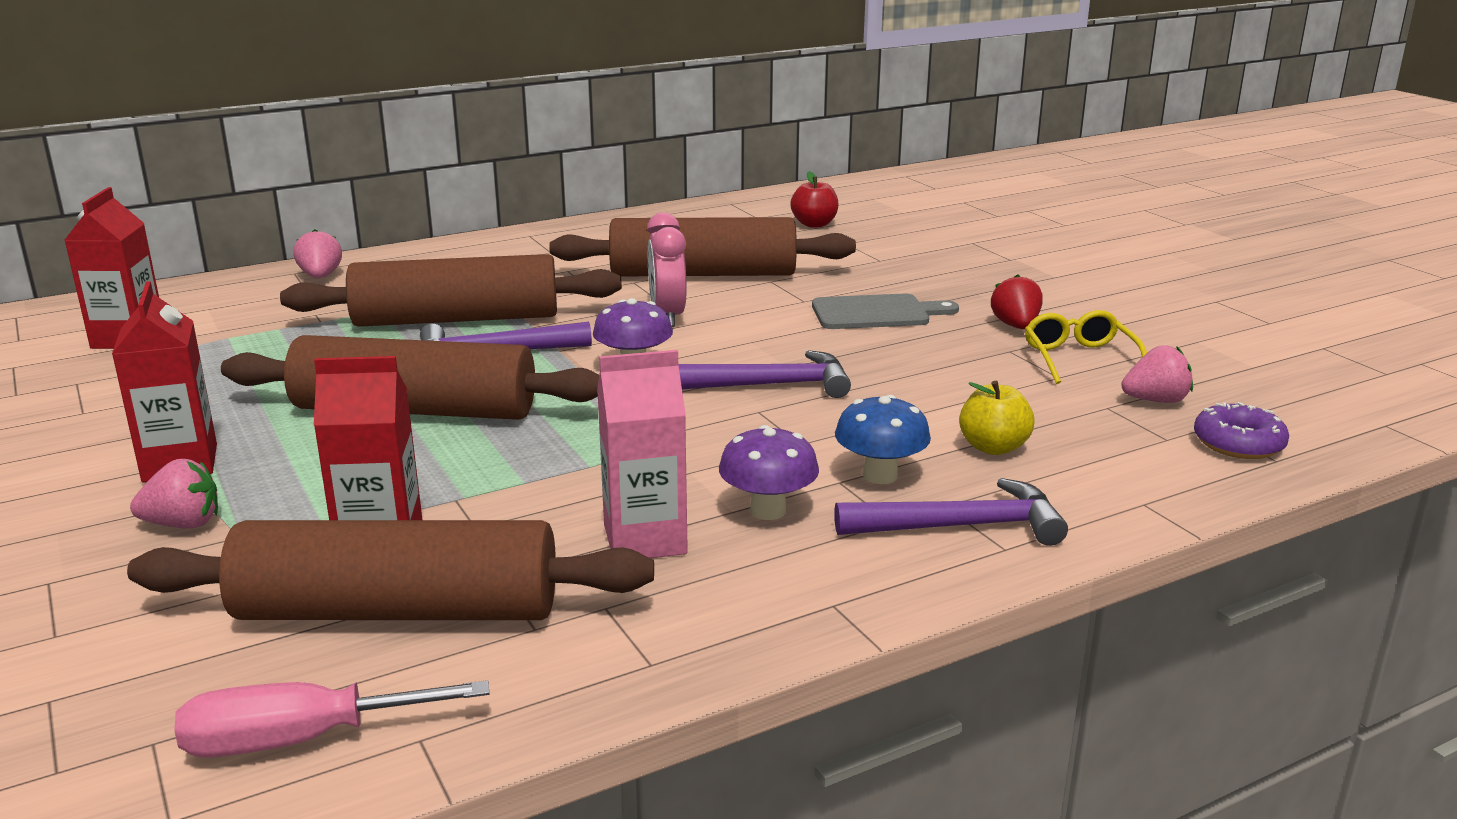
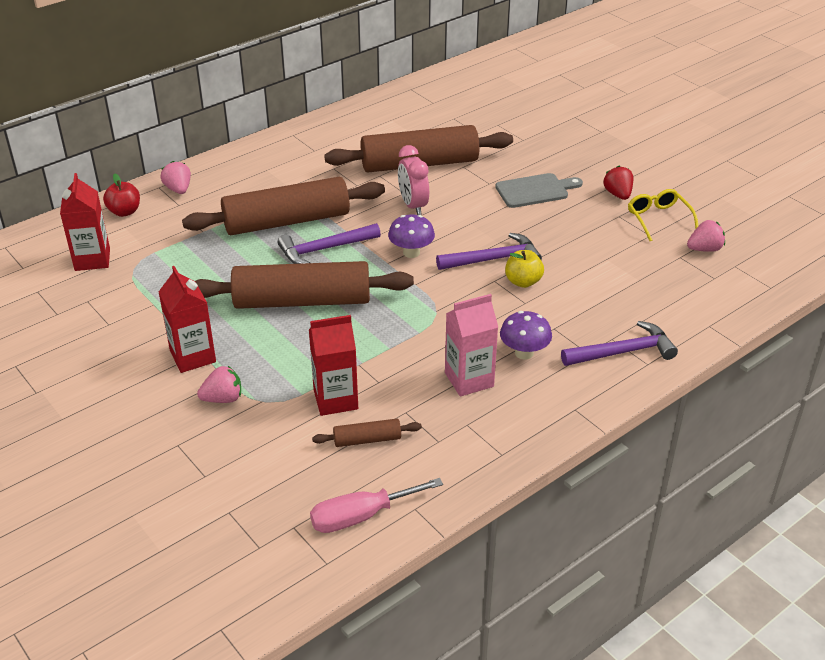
camera: 10 degrees left, 15 degrees up
brown rolling pin [127,520,654,620] -> brown rolling pin [312,419,422,447], size x0.43
red apple [790,171,838,228] -> red apple moved to [103,174,140,217]
blue mushroom [835,395,931,484] -> none
yellow apple [959,381,1035,455] -> yellow apple moved to [505,250,544,288]
purple donut [1194,402,1289,459] -> none

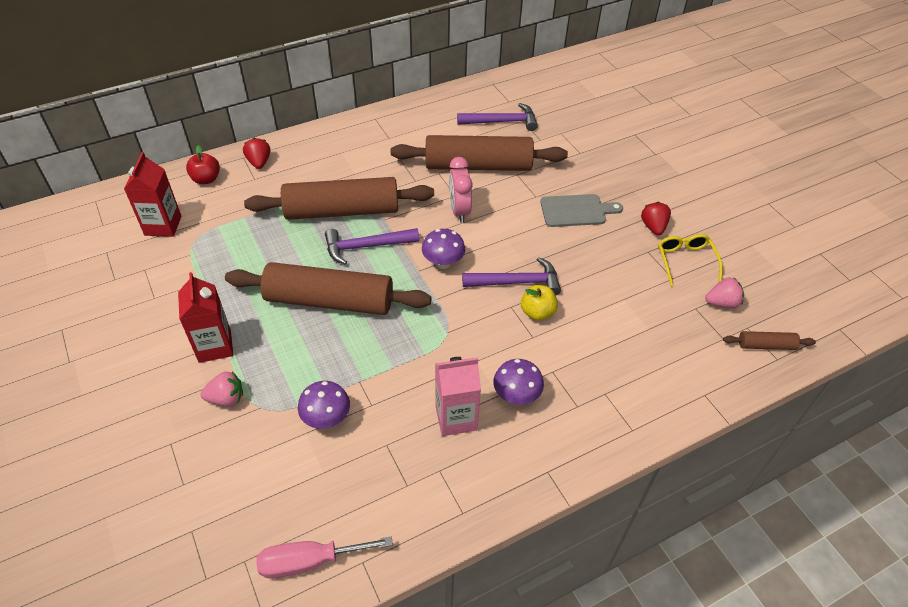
camera: 10 degrees right, 10 degrees up
pink strawberry [160,161,191,194] -> red strawberry [243,138,270,169]
red carton [309,315,358,416] -> purple mushroom [298,381,350,429]
brown rolling pin [312,419,422,447] -> brown rolling pin moved to [723,331,816,350]
purple hammer [561,321,678,366] -> purple hammer moved to [457,103,538,131]

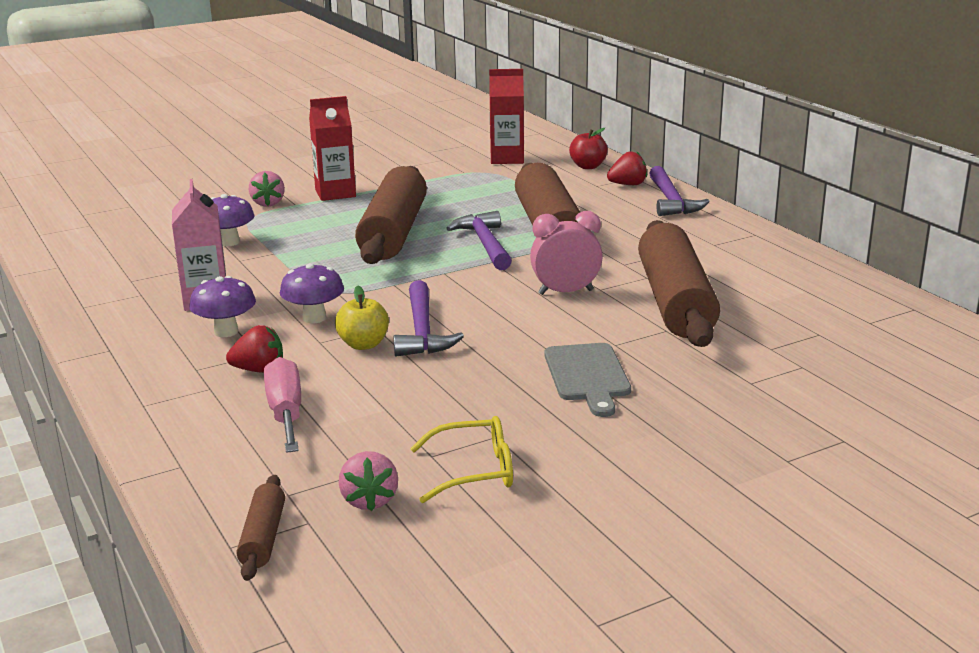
camera: 90 degrees right, 25 degrees down
pink screwdriver [256,536,393,579] -> pink screwdriver moved to [264,357,301,453]
purple mushroom [422,229,465,269] -> purple mushroom moved to [280,263,344,323]
purple hammer [457,103,538,131] -> purple hammer moved to [649,166,710,216]
red strawberry [641,202,671,235] -> red strawberry moved to [226,325,283,373]

